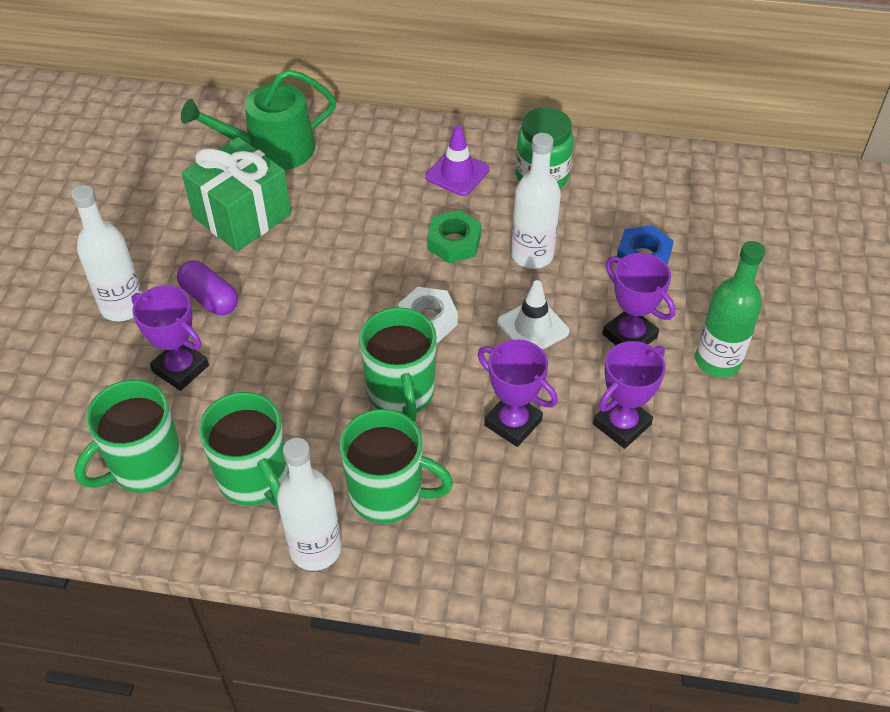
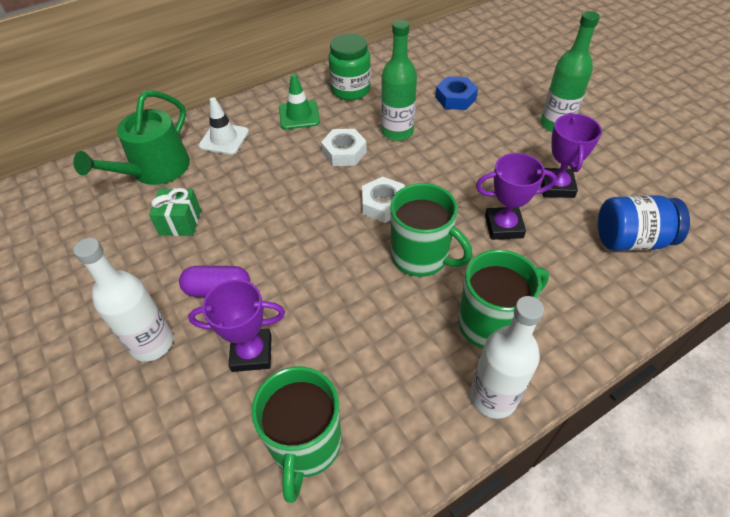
camera: 40 degrees left, 0 degrees up
green gift [182,137,291,251] -> green gift [149,188,201,236], size x0.56
green mug [199,392,289,507] -> none
purple traffic cone [426,125,489,196] -> green traffic cone [279,74,320,129]
green nut [427,210,481,263] -> white nut [321,129,367,166]
white traffic cone [497,280,570,350] -> white traffic cone moved to [199,97,249,155]
white bottle [511,133,561,269] -> green bottle [381,20,417,141]
purple trophy [602,253,676,345] -> none
none -> blue jar [598,195,690,251]

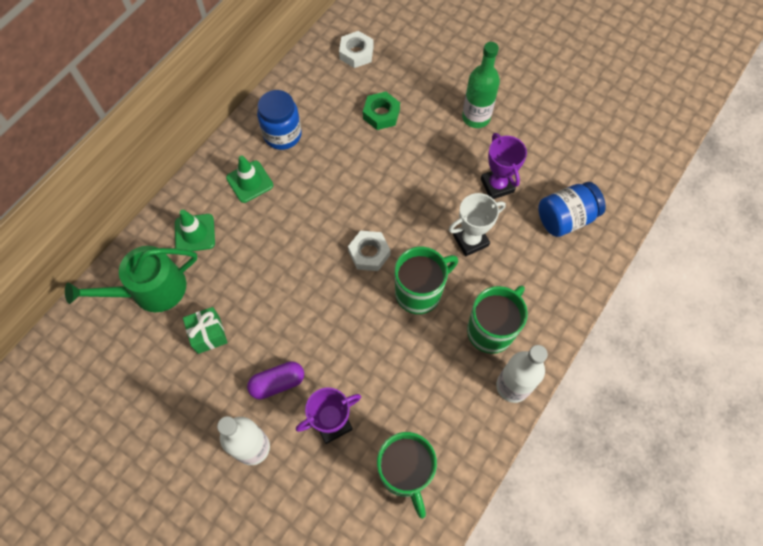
camera: 25 degrees left, 15 degrees up
green watering can [73,90,190,185] -> green watering can turned 60 degrees clockwise [65,246,197,312]
white traffic cone [199,97,249,155] -> green traffic cone [175,210,215,251]
white nut [321,129,367,166] -> white nut moved to [339,31,373,68]
green jar [328,33,371,100] -> blue jar [257,90,302,150]
green bottle [381,20,417,141] -> none
green mug [390,183,473,277] -> green mug turned 45 degrees counterclockwise [395,247,458,314]
blue nut [435,76,478,110] -> green nut [363,92,400,130]
purple trophy [476,153,556,240] -> white trophy [449,193,506,256]

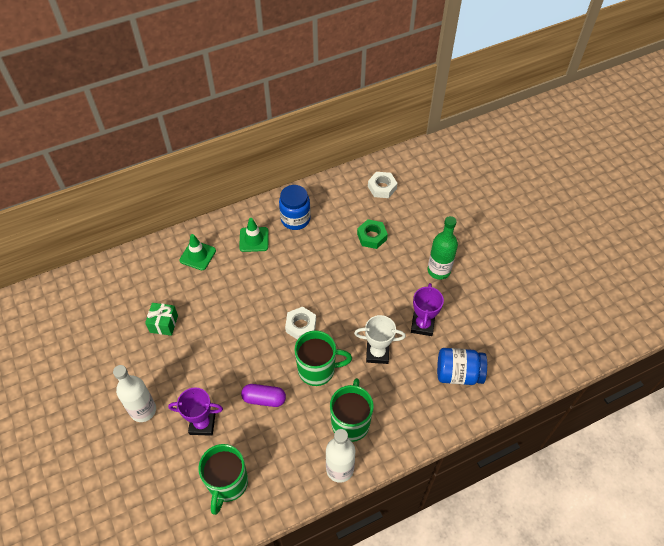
camera: 30 degrees right, 10 degrees down
green watering can [65,246,197,312] -> none
purple capsule [247,361,304,399] -> purple capsule moved to [241,384,286,407]
green mug [467,285,528,354] -> green mug turned 60 degrees counterclockwise [330,378,374,442]

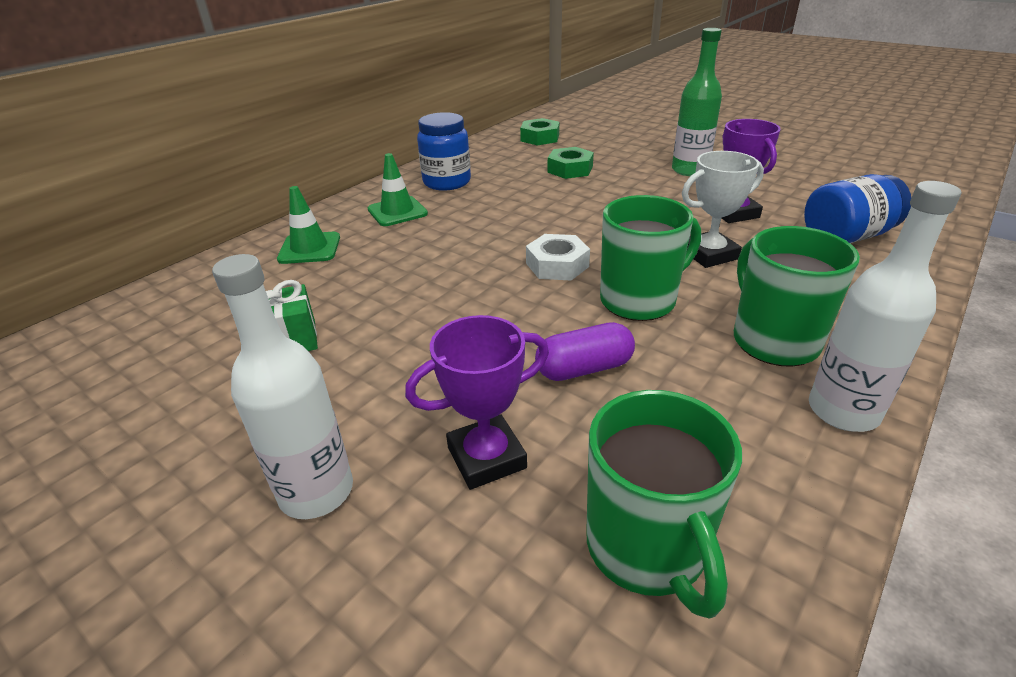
camera: 25 degrees left, 20 degrees down
white nut [368,172,397,198] -> green nut [520,118,559,146]

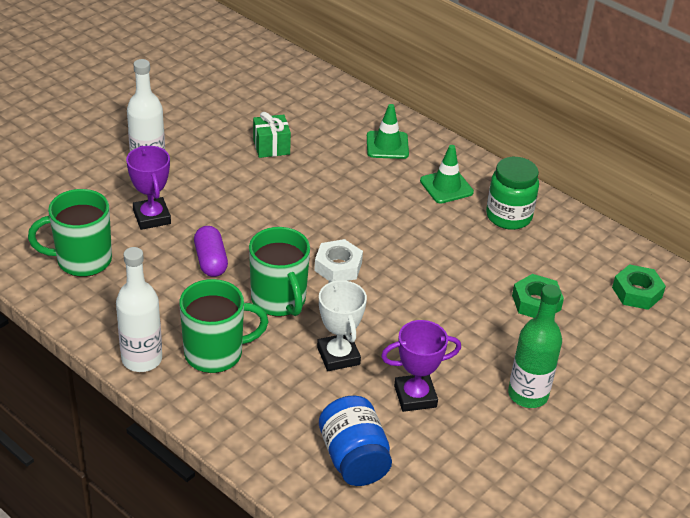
camera: 90 degrees right, 5 degrees up
blue jar [417,112,471,191] -> green jar [486,157,539,230]

